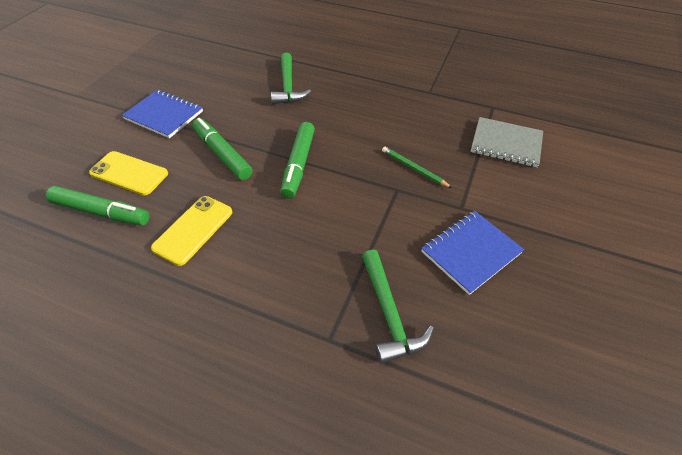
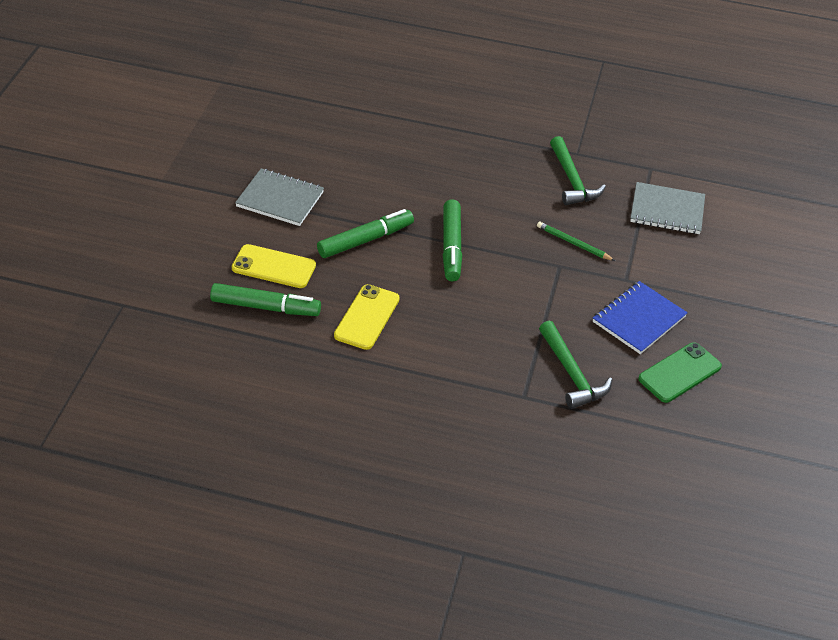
camera: 10 degrees left, 5 degrees down
blue notebook [122,90,203,138] -> grey notebook [235,169,324,226]
green marker [192,118,253,180] -> green marker turned 105 degrees clockwise [317,209,414,258]
green hammer [271,53,311,104] -> green hammer moved to [550,136,606,205]
none -> green phone [638,342,722,403]

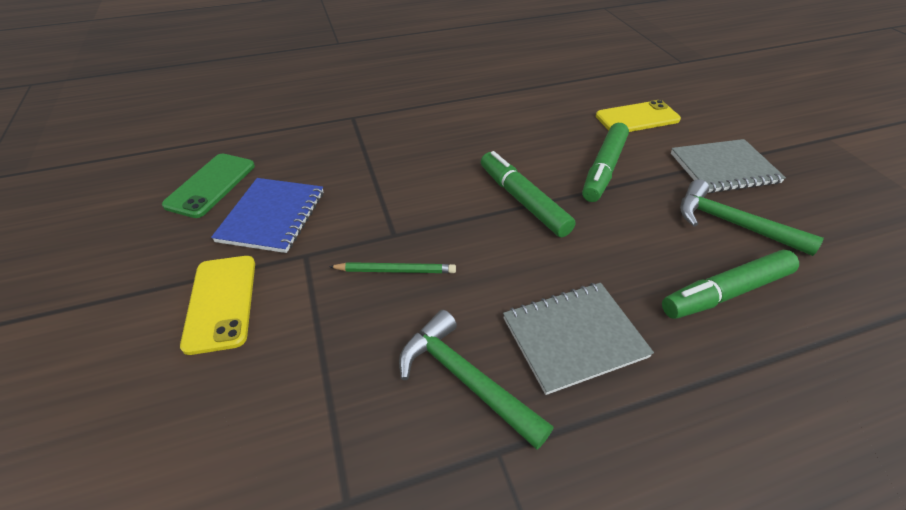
camera: 150 degrees right, 0 degrees up
green marker [210,283,321,316] -> green marker moved to [662,250,799,319]
yellow phone [334,284,400,350] -> yellow phone moved to [180,256,255,355]
green hammer [539,321,612,409] -> green hammer moved to [680,179,824,256]
grey notebook [630,182,705,234] -> grey notebook moved to [503,283,654,395]

